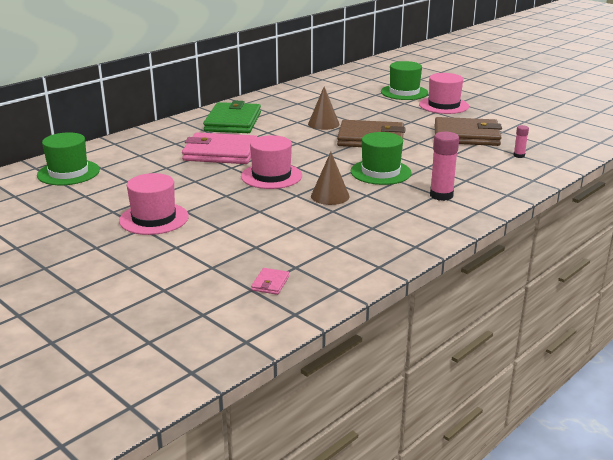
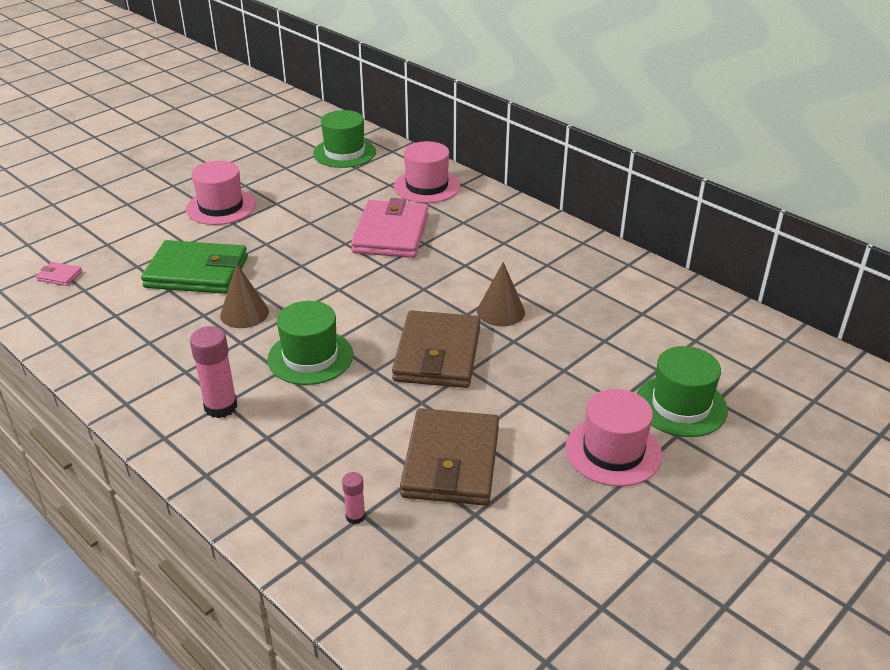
camera: 90 degrees right, 10 degrees up
green wallet [203,101,261,133] -> green wallet moved to [141,240,248,294]
pink hat [241,135,302,189] -> pink hat moved to [394,141,460,203]

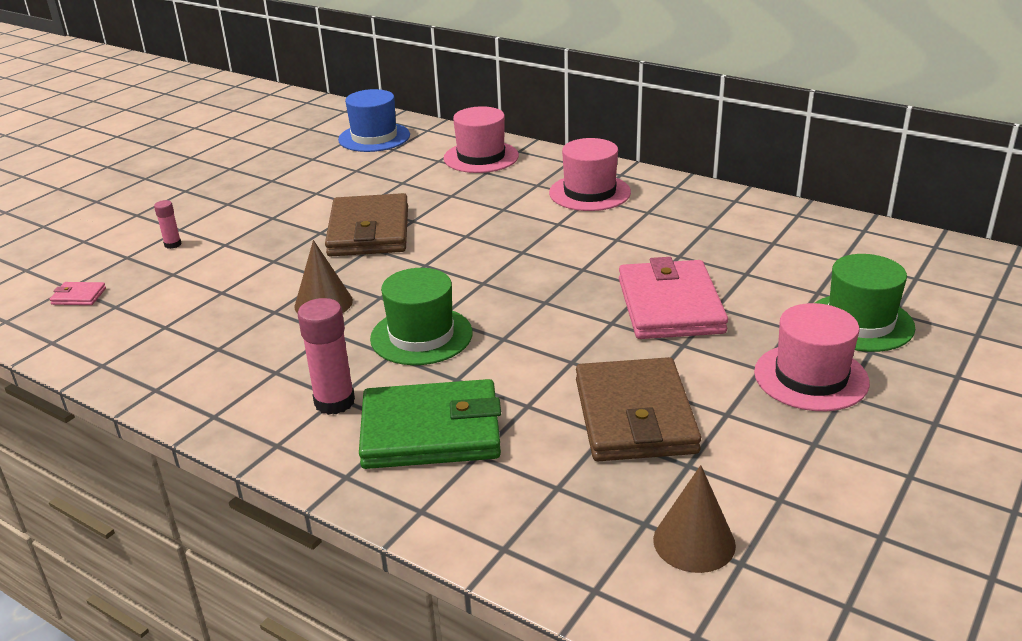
camera: 10 degrees left, 5 degrees down
green wallet [141,240,248,294] -> green wallet moved to [359,379,501,469]
pink hat [186,160,256,225] -> pink hat moved to [549,138,631,211]
green hat [313,110,376,168] -> blue hat [338,89,410,152]
pink glue stick [342,472,366,524] -> pink glue stick moved to [154,200,181,249]
pink wallet [351,198,429,258] -> pink wallet moved to [619,257,728,339]
brown wallet [392,310,480,388] -> brown wallet moved to [325,193,408,257]
brown cone [477,262,525,326] -> brown cone moved to [653,465,736,573]

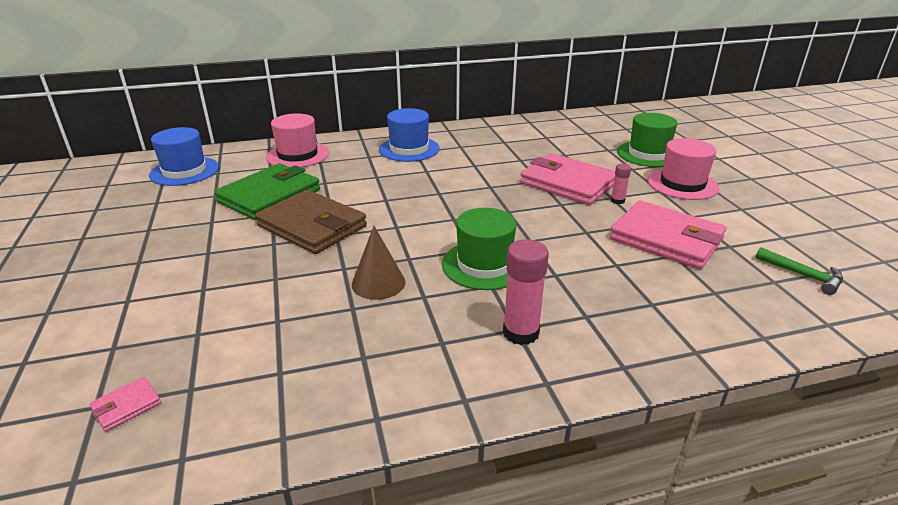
camera: 50 degrees left, 0 degrees up
pink glue stick [154,200,181,249] -> pink glue stick moved to [611,164,631,204]
green wallet [359,379,501,469] -> green wallet moved to [214,163,320,220]
pink hat [549,138,631,211] -> blue hat [379,108,440,162]
brown wallet [576,357,701,461] -> pink wallet [610,201,727,269]
brown cone [653,465,736,573] -> green hammer [755,247,843,295]

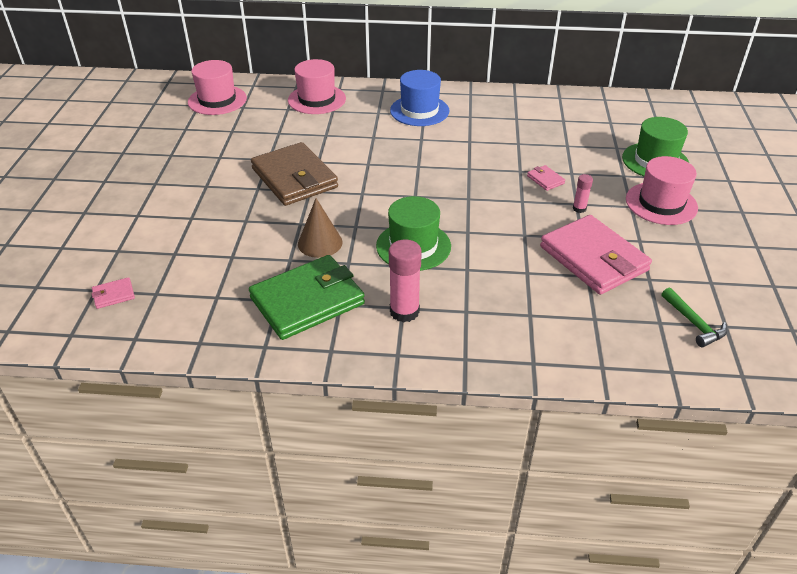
camera: 20 degrees right, 10 degrees up
blue hat [149,127,219,186] -> pink hat [188,60,247,115]
green wallet [214,163,320,220] -> green wallet moved to [249,255,365,340]
pink wallet [520,153,615,205] -> pink wallet [527,165,565,191], size x0.40

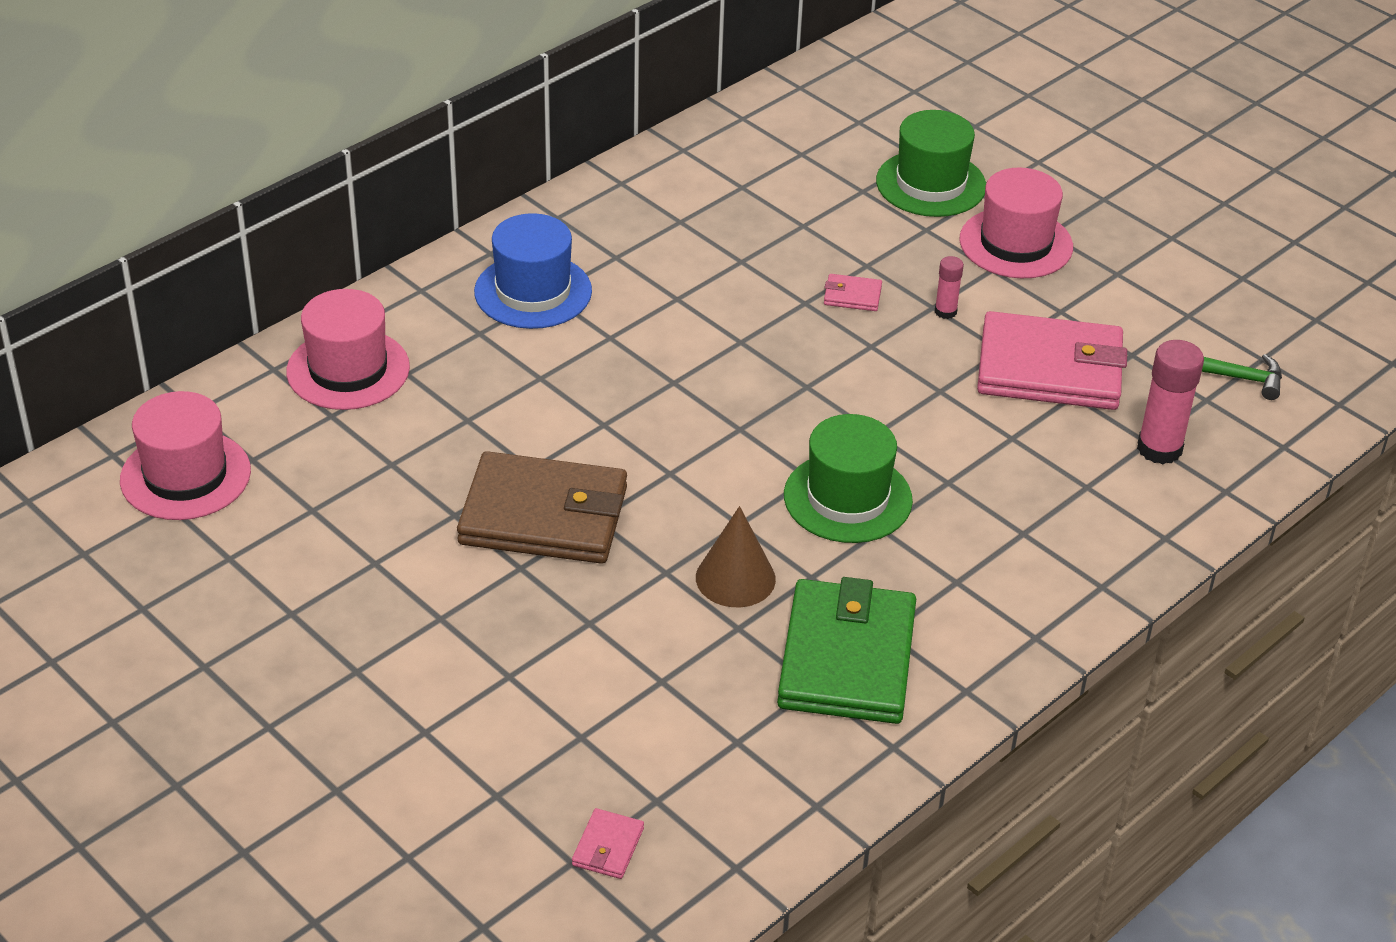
camera: 50 degrees left, 0 degrees up
pink glue stick [389,239,422,322] -> pink glue stick moved to [1137,340,1204,464]

